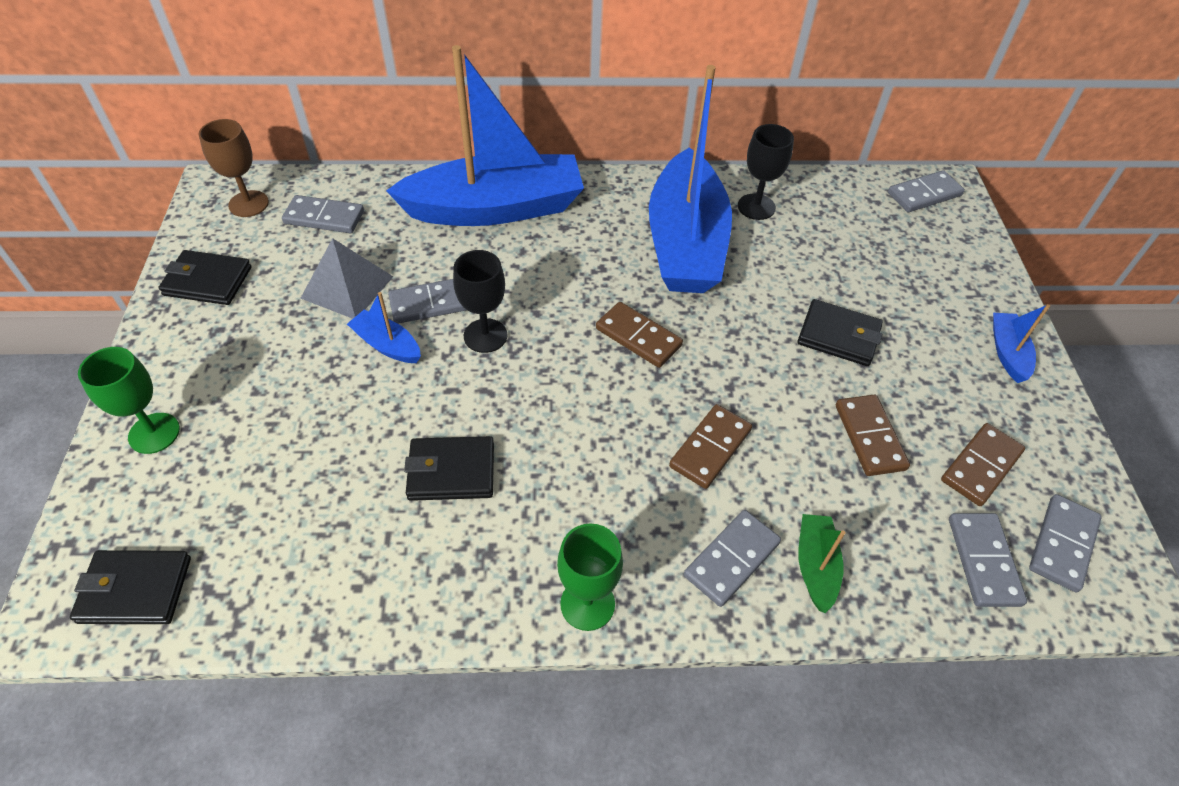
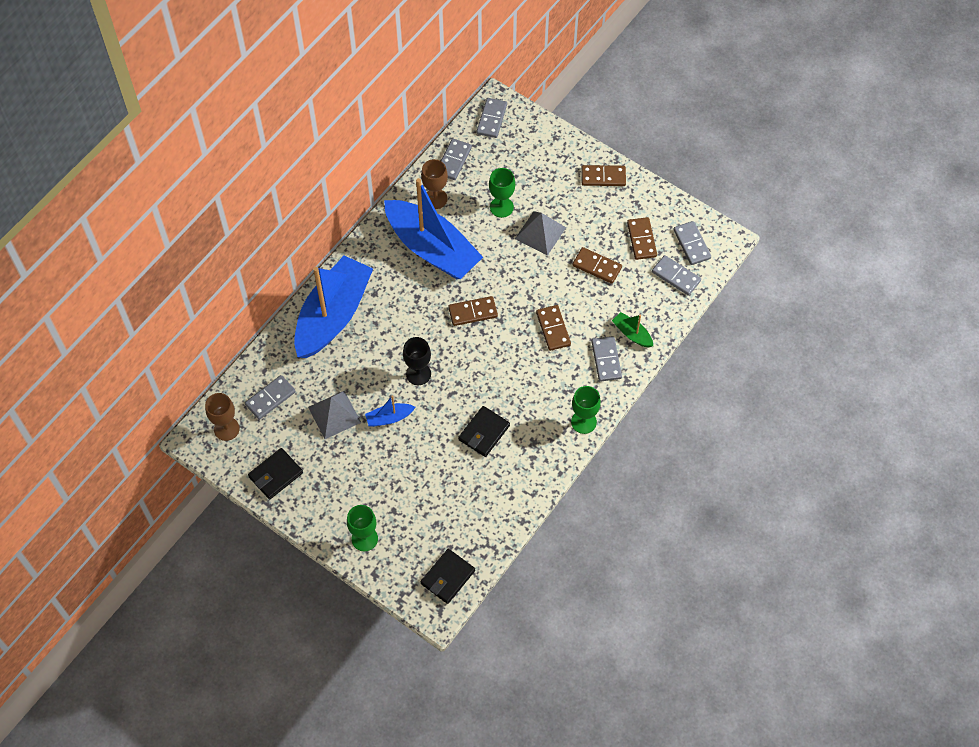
camera: 50 degrees left, 10 degrees up
grey domino [388,279,466,324] -> grey domino moved to [441,138,472,180]
black goblet [738,124,794,220] -> brown goblet [421,159,448,209]
black wallet [797,299,883,366] -> grey pyramid [515,211,566,256]
blue boat [993,304,1050,383] -> brown domino [581,165,626,186]
none -> green goblet [489,168,515,218]

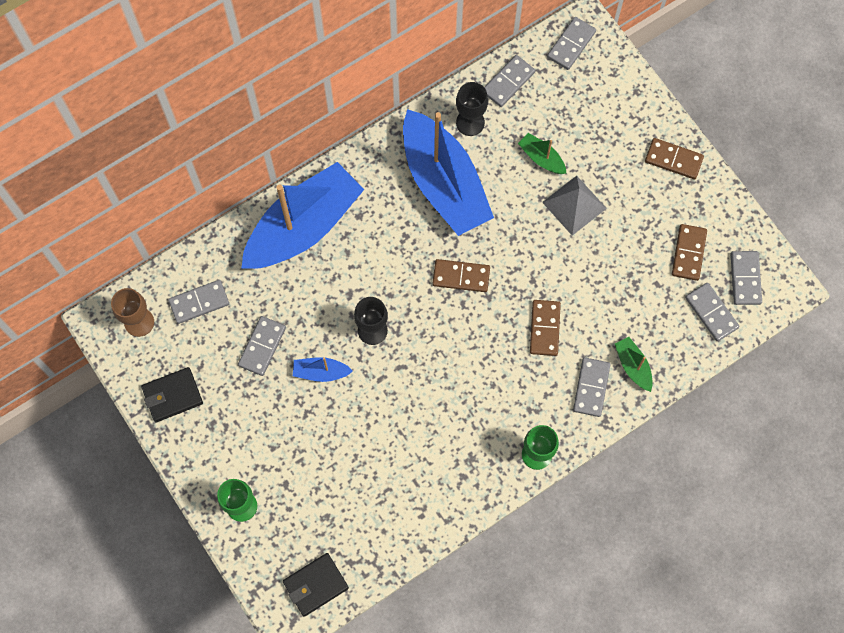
camera: 20 degrees right, 10 degrees up
grey pyramid [308,391,361,439] -> grey domino [238,316,286,376]
brown goblet [421,159,448,209] -> black goblet [456,82,488,136]
black wallet [458,406,510,457] -> none
green goblet [489,168,515,218] -> green boat [518,133,567,174]
brown domino [572,247,622,284] -> none

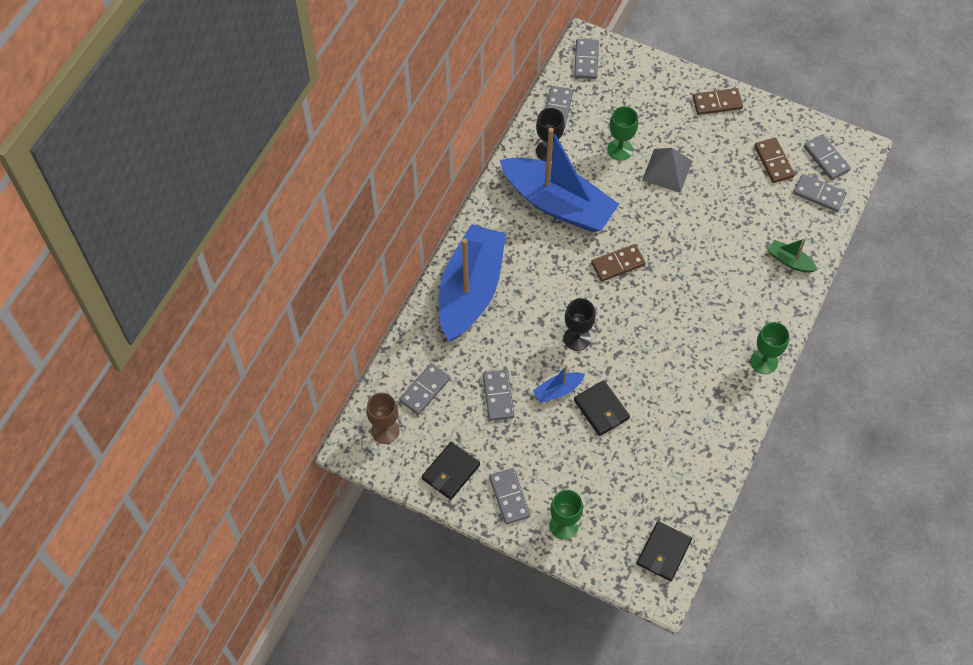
camera: 30 degrees left, 10 degrees down
green boat [518,133,567,174] -> green goblet [607,106,638,161]
brown domino [530,300,561,356] -> none
grey domino [573,357,610,417] -> grey domino moved to [489,468,531,524]
none -> black wallet [574,380,630,436]

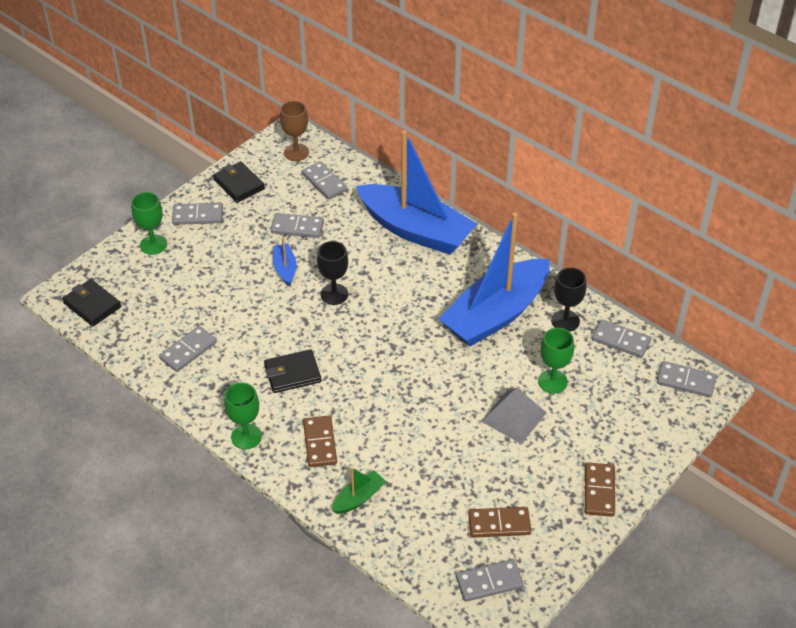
camera: 105 degrees right, 15 degrees down
black wallet [574,380,630,436] -> black wallet moved to [264,349,321,393]
brown domino [591,244,646,282] -> brown domino moved to [303,416,337,467]
grey domino [793,174,847,212] -> grey domino moved to [159,326,217,372]

